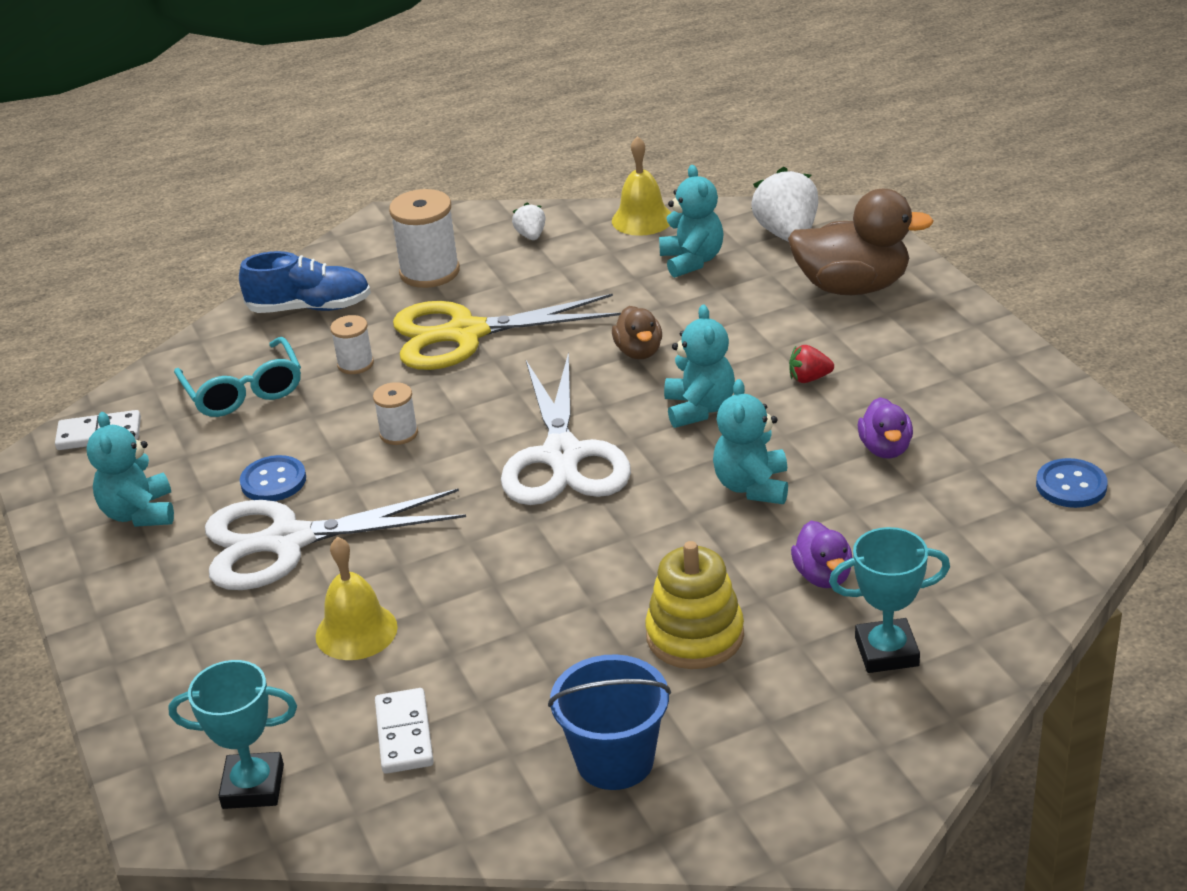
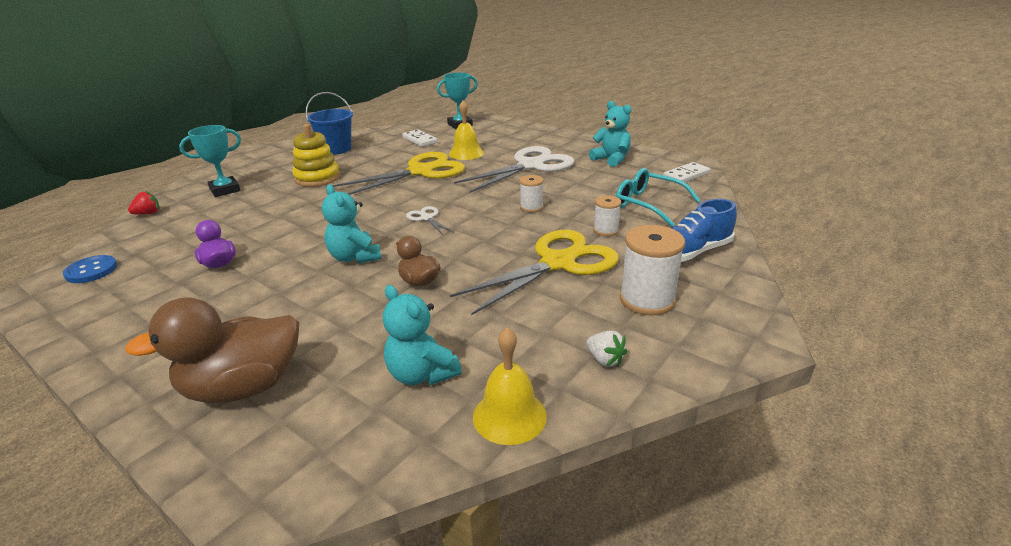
camera: 150 degrees right, 5 degrees down
blue button [240,455,306,501] -> none
white scissors [501,352,631,505] -> white scissors [406,206,453,235], size x0.43
turquoise teddy bear [713,379,788,504] -> none
white strawberry [751,166,818,242] -> none
red strawberry [789,345,834,383] -> red strawberry moved to [128,191,160,215]
purple duck [791,521,852,588] -> none
none -> yellow scissors [332,152,465,195]

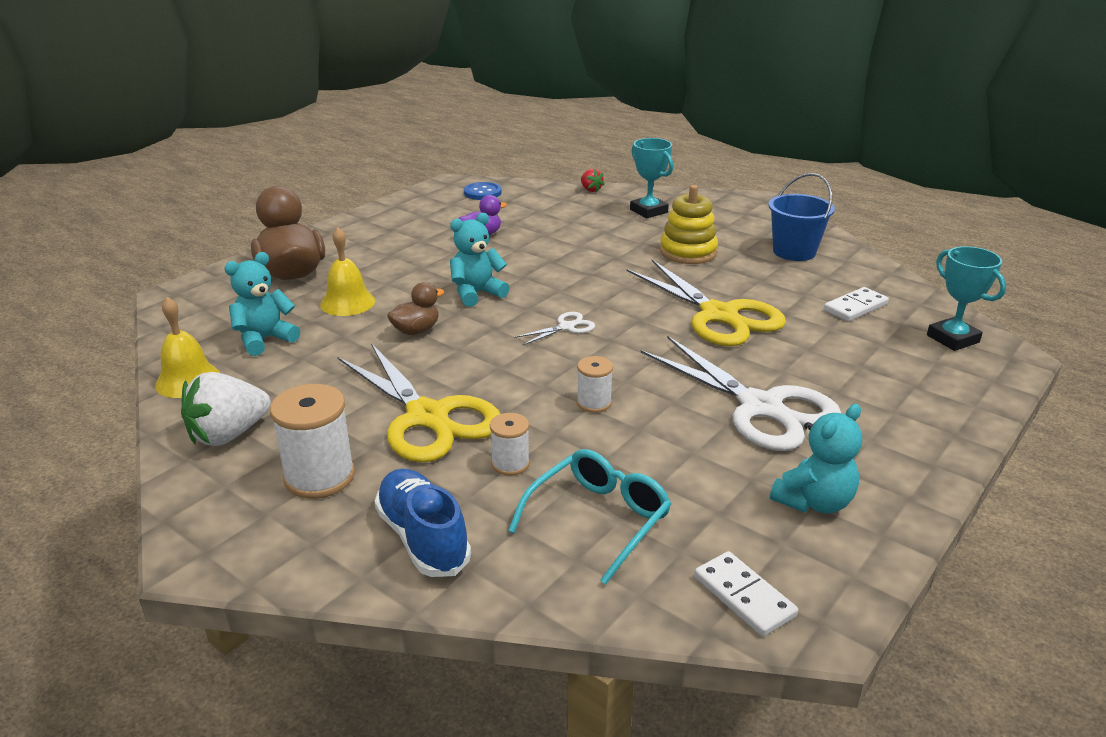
camera: 90 degrees right, 0 degrees up
yellow bell [449,101,484,160] -> yellow bell moved to [320,227,375,316]
white strawberry [587,331,627,367] -> white strawberry [181,372,271,446], size x1.96

